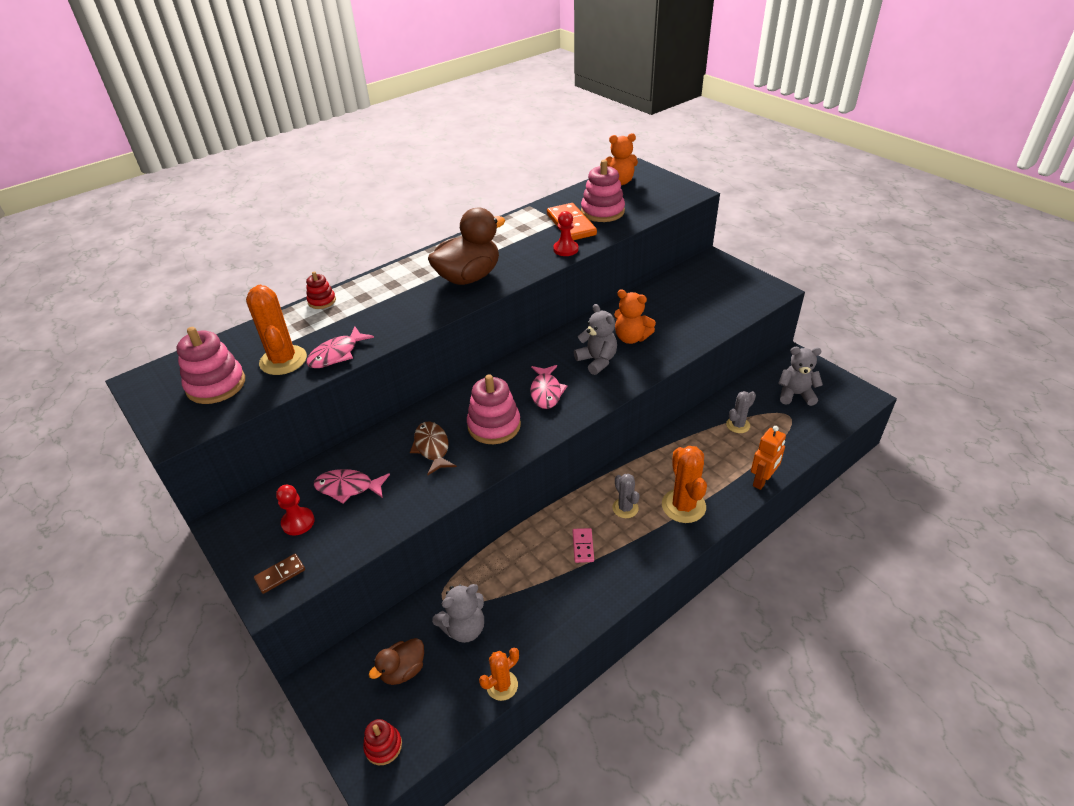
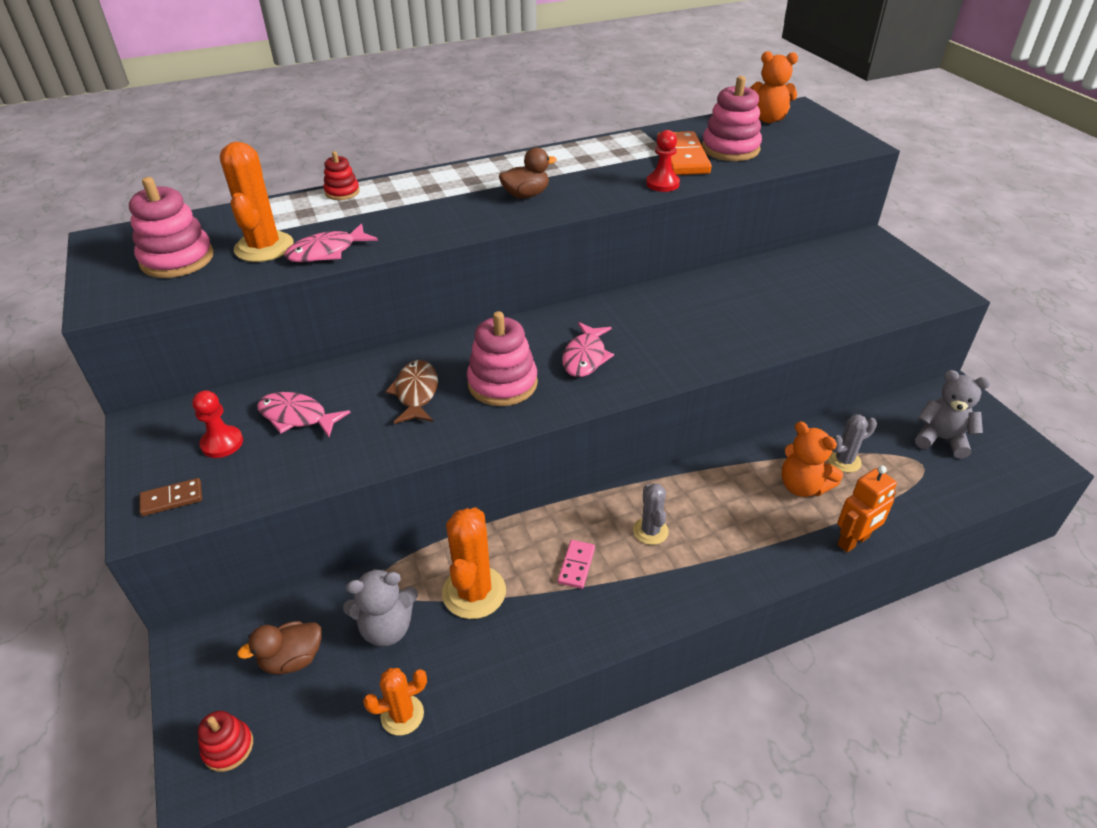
camera: 15 degrees right, 0 degrees up
brown duck [428,208,506,285] -> brown duck [499,148,557,199], size x0.53
grey teddy bear [574,304,617,375] -> none
orange teddy bear [614,289,656,344] -> orange teddy bear moved to [781,422,843,497]
orange cactus [662,446,707,523] -> orange cactus moved to [442,507,506,619]

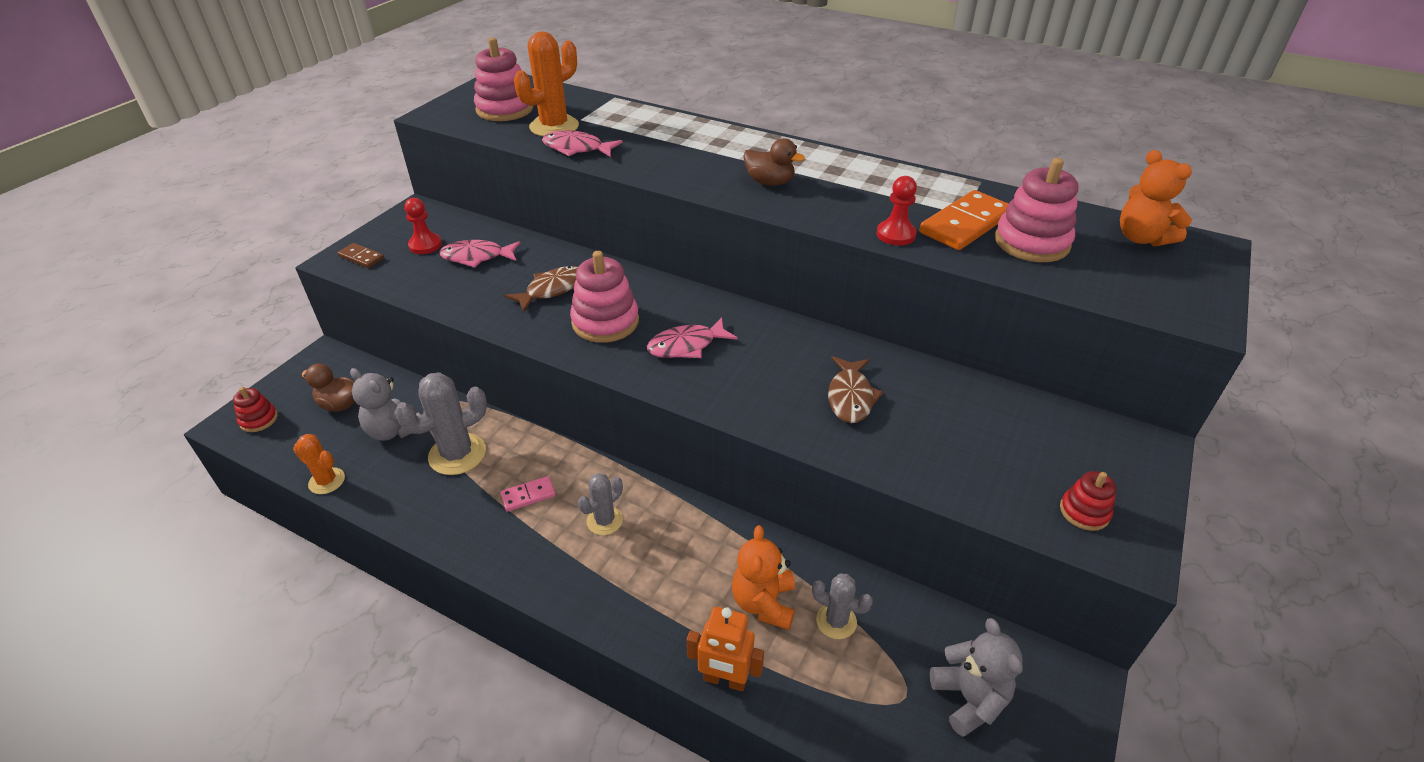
camera: 50 degrees right, 0 degrees up
pink fish [257,392,351,437] -> pink fish turned 75 degrees counterclockwise [439,240,520,268]
red stacking toy [323,151,360,200] -> red stacking toy moved to [1060,471,1116,531]
orange cactus [442,507,506,619] -> grey cactus [395,372,487,475]
none -> brown fish [828,356,883,423]

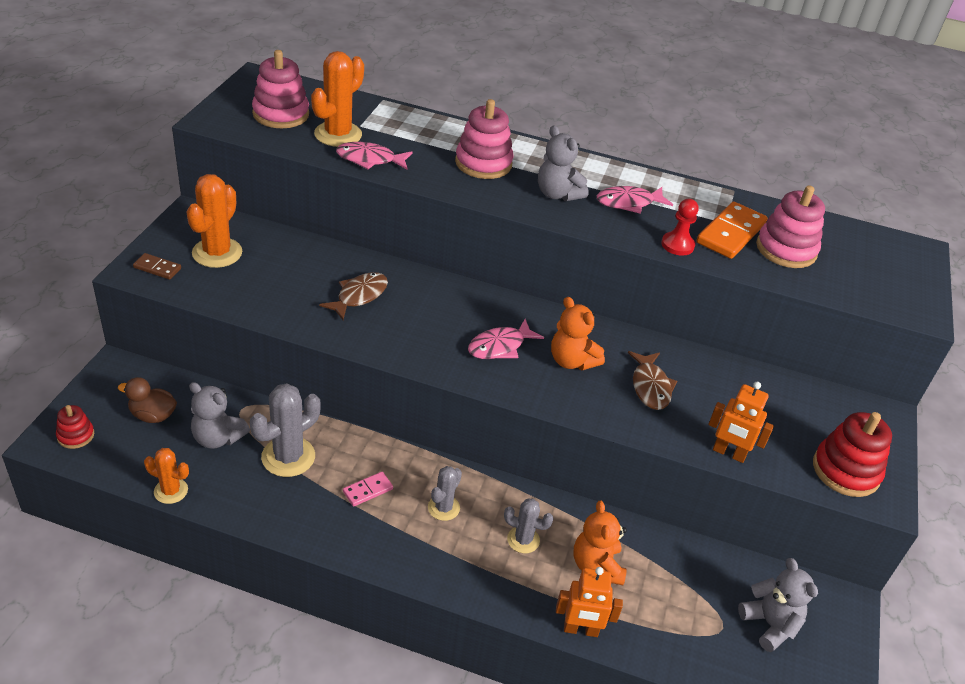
camera: 15 degrees left, 0 degrees up
red pawn [404,198,442,254] -> orange cactus [187,174,242,268]
pink fish [439,240,520,268] -> pink fish moved to [597,186,673,214]
pink stacking toy [570,251,639,343] -> pink stacking toy moved to [455,99,513,179]
brown duck [743,138,805,186] -> grey teddy bear [538,125,588,201]
grey cactus [812,573,873,639] -> grey cactus moved to [504,499,554,553]
red stacking toy [1060,471,1116,531] -> red stacking toy [813,412,892,497], size x1.82
orange teddy bear [1120,150,1192,246] -> orange teddy bear moved to [551,297,605,370]
none -> orange robot [709,382,774,463]

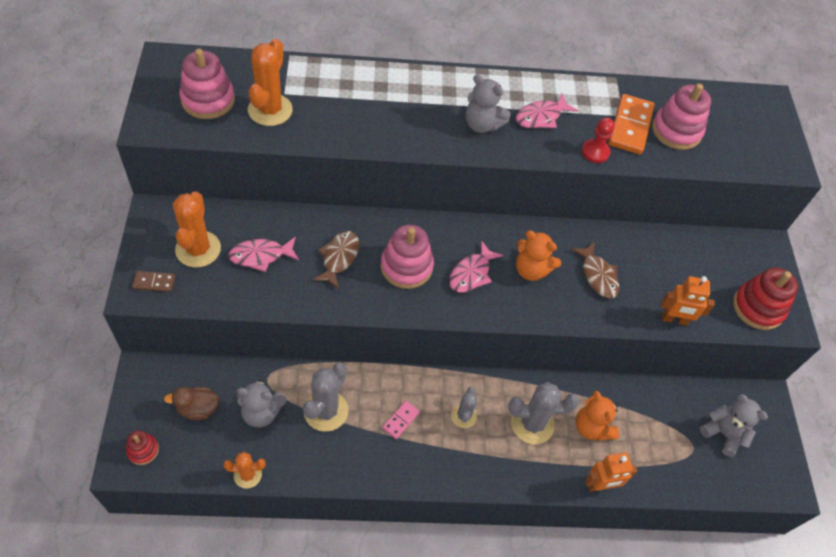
camera: 20 degrees left, 15 degrees up
pink fish [336,142,413,170] -> pink fish moved to [228,237,299,272]
pink stacking toy [455,99,513,179] -> pink stacking toy moved to [381,225,434,289]
grey cactus [504,499,554,553] -> grey cactus [508,382,580,444], size x1.68

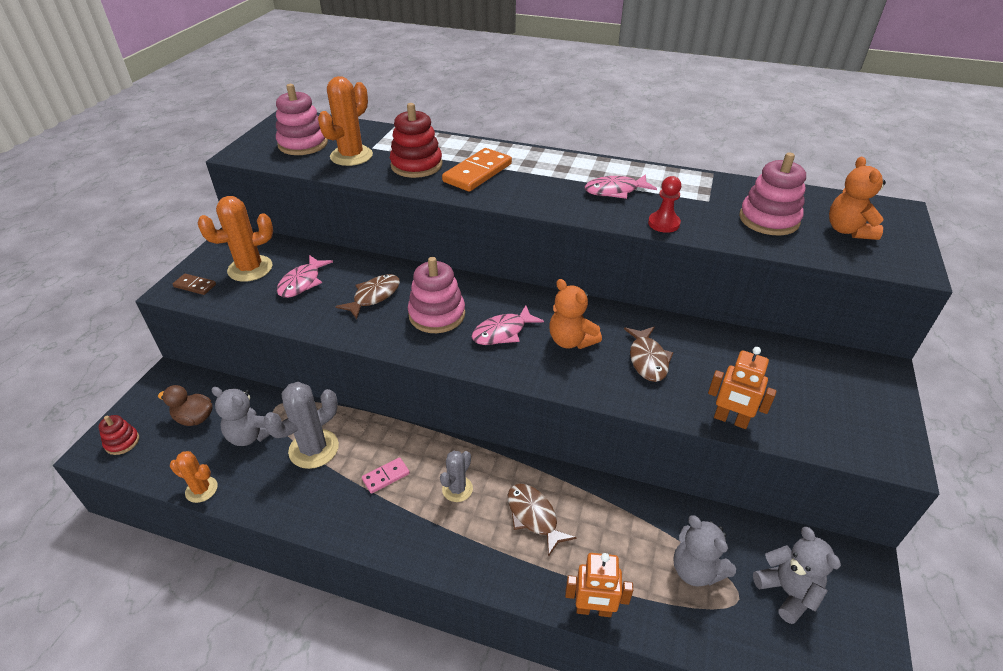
camera: 25 degrees right, 15 degrees down
orange cactus [173,191,221,267] -> orange cactus turned 45 degrees clockwise [198,196,273,282]
pink fish [228,237,299,272] -> pink fish turned 75 degrees counterclockwise [277,255,333,298]
grey teddy bear [466,75,510,133] -> grey teddy bear moved to [673,515,736,587]
grey cactus [508,382,580,444] -> brown fish [508,484,577,557]
orange teddy bear [575,391,619,441] -> orange teddy bear moved to [829,156,886,240]
orange domino [608,94,655,154] -> orange domino moved to [442,148,512,192]
red stacking toy [733,267,798,330] -> red stacking toy moved to [390,103,442,178]

